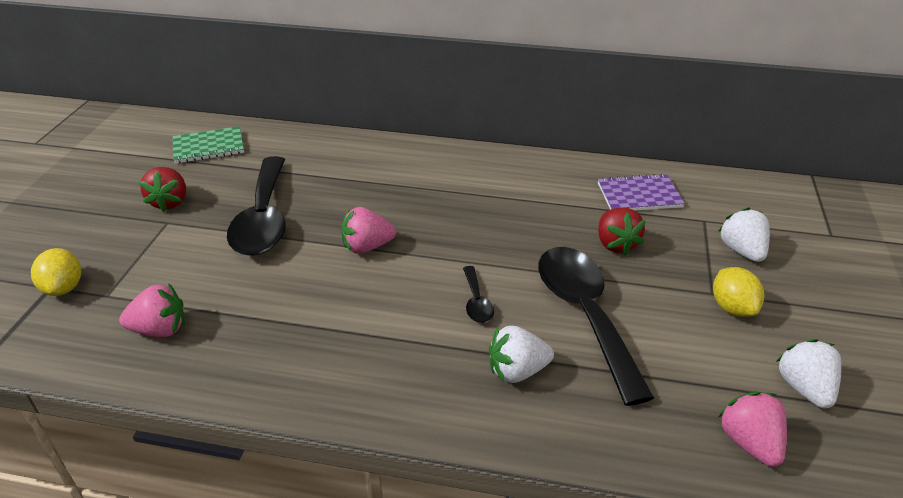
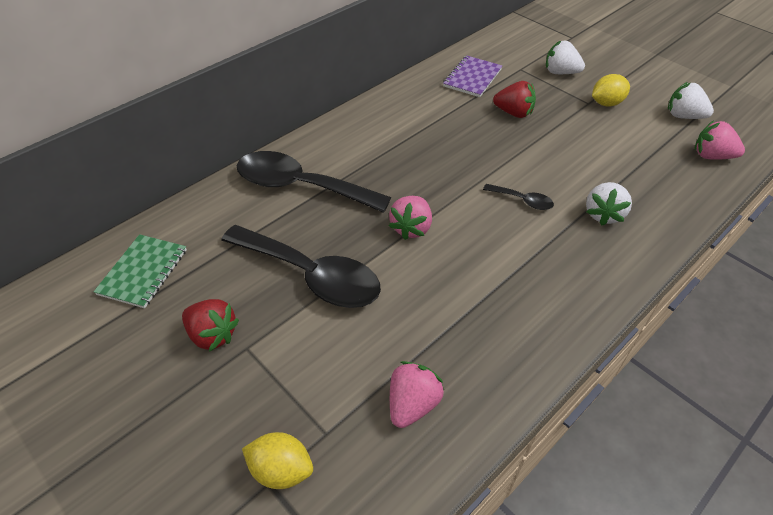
camera: 55 degrees left, 10 degrees up
black spoon [539,247,654,406] -> black spoon moved to [237,151,391,213]
yellow lemon [713,267,764,317] -> yellow lemon turned 45 degrees counterclockwise [592,74,630,107]

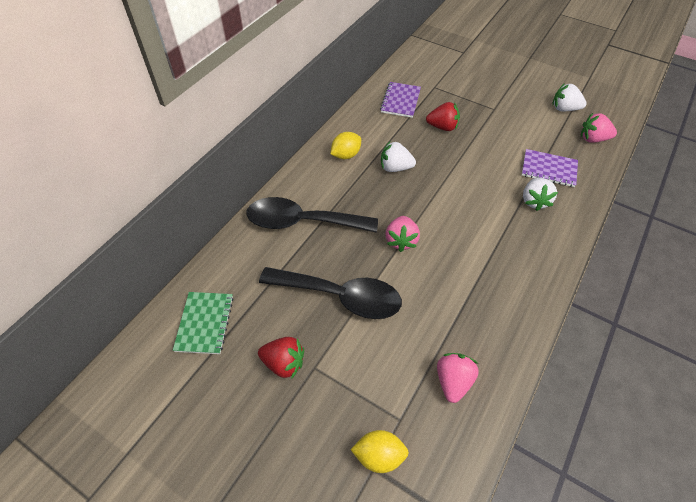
camera: 15 degrees left, 5 degrees up
black spoon [483,184,554,210] -> none
white strawberry [546,41,585,74] -> white strawberry moved to [381,142,416,172]
yellow lemon [592,74,630,107] -> yellow lemon moved to [330,132,361,159]
none -> purple notebook [522,149,578,187]

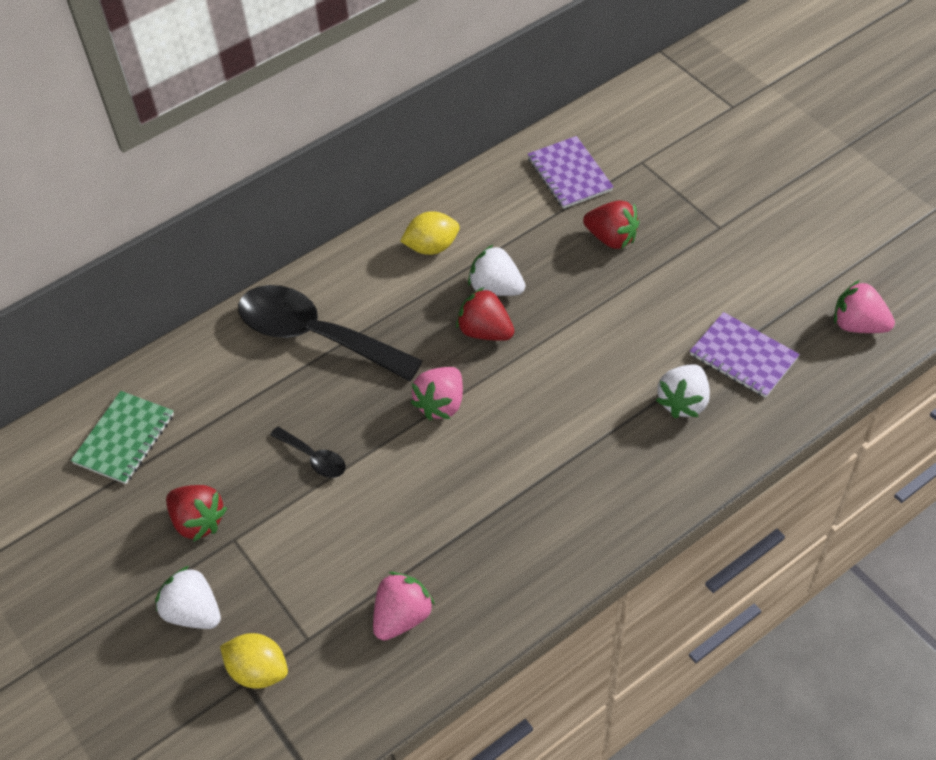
camera: 25 degrees right, 0 degrees up
black spoon [259,267,402,319] -> black spoon [270,427,346,478], size x0.43
purple notebook [380,82,421,118] -> purple notebook turned 60 degrees counterclockwise [528,136,614,209]
white strawberry [552,83,587,111] -> white strawberry moved to [155,566,221,629]
none -> red strawberry [456,287,514,341]

